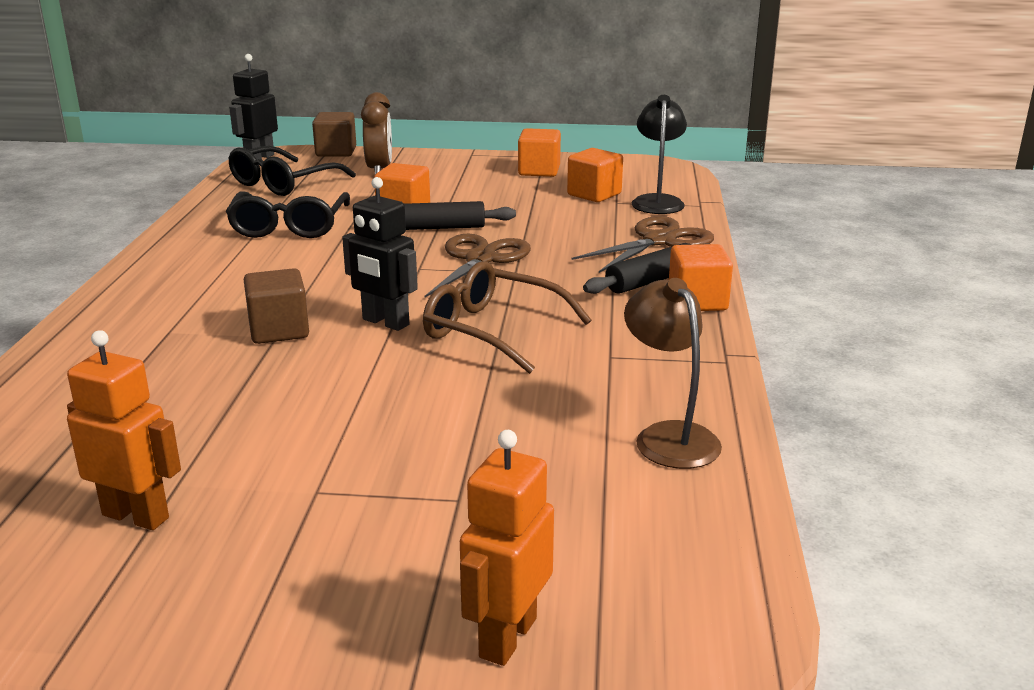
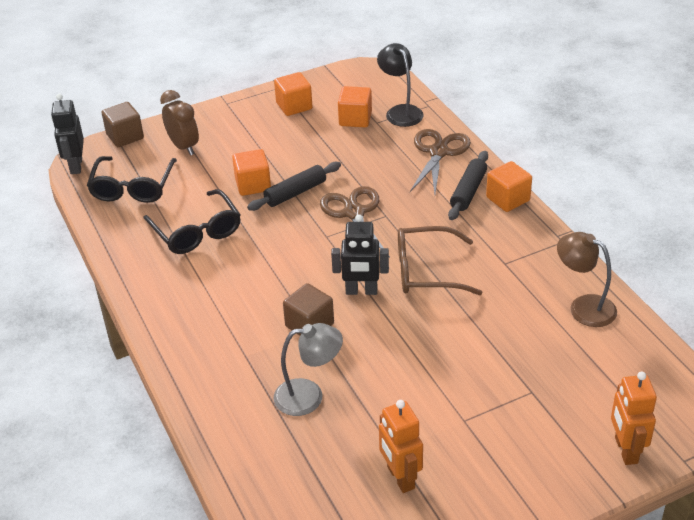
camera: 30 degrees left, 15 degrees up
orange robot [67,330,181,530] -> orange robot turned 105 degrees counterclockwise [379,400,423,493]
none -> grey lamp [274,323,343,416]

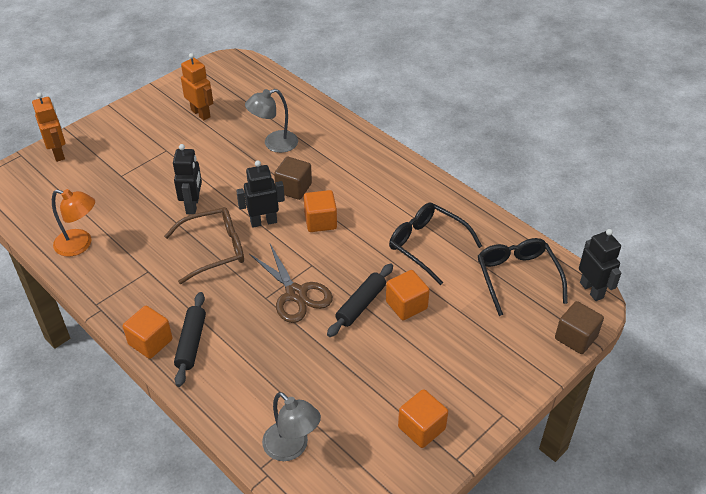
camera: 160 degrees right, 5 degrees up
brown clock [160,90,199,155] -> none
orange cube [338,86,372,127] -> orange cube moved to [304,190,337,232]
black lamp [377,43,424,127] -> grey lamp [262,392,321,461]
brown scissors [410,129,471,194] -> none
brown lamp [557,232,617,327] -> orange lamp [52,189,95,257]
none -> black robot [173,144,202,214]

